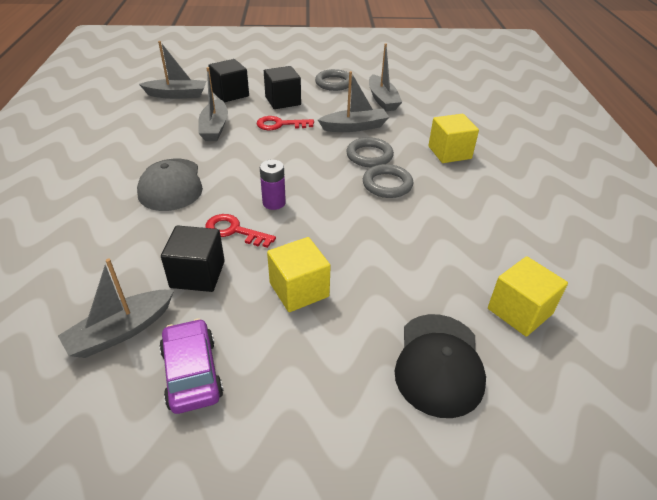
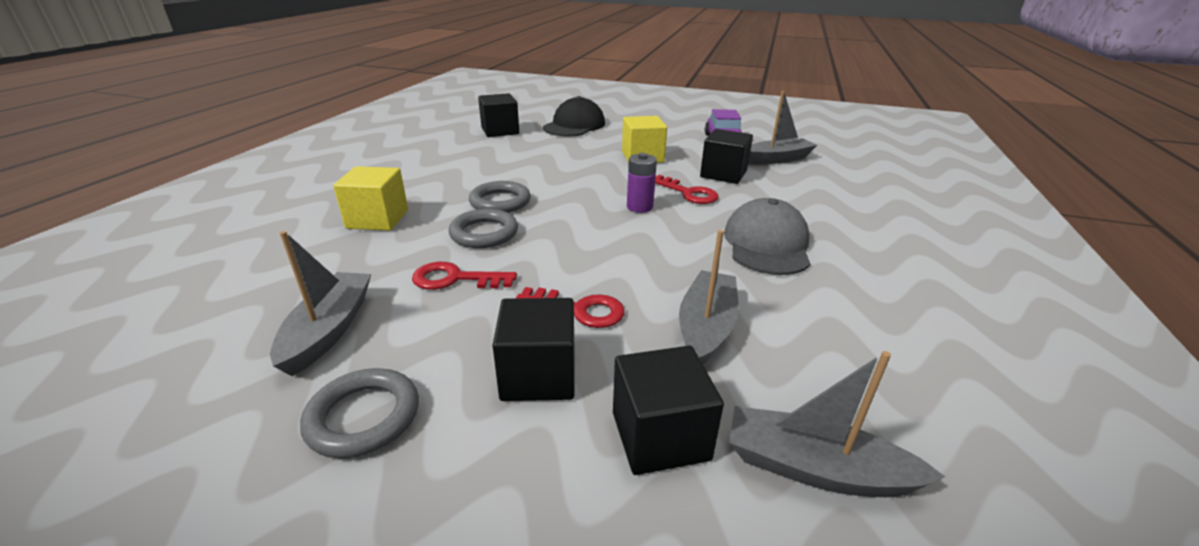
camera: 160 degrees left, 10 degrees down
grey boat [318,71,389,132] -> red key [412,262,517,290]
yellow cube [488,256,568,336] -> black cube [478,93,519,137]

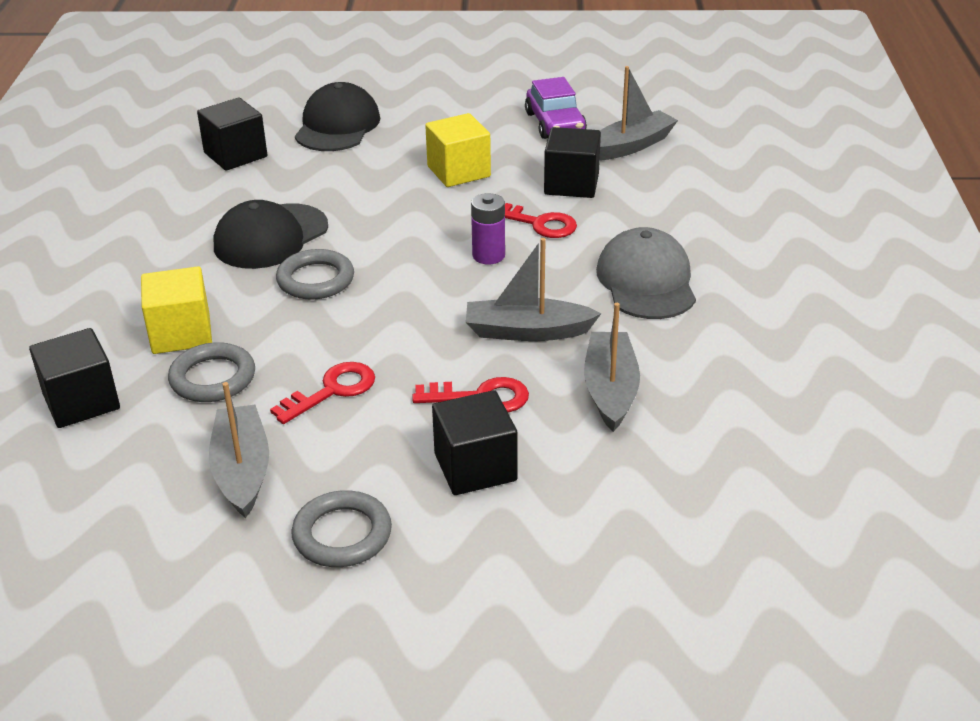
camera: 15 degrees left, 5 degrees up
red key [412,262,517,290] -> red key turned 150 degrees clockwise [270,362,375,424]
grey ring [448,209,518,248] -> grey ring moved to [168,342,255,402]
black cube [613,346,724,475] -> black cube moved to [29,328,120,428]
grey boat [729,351,945,497] -> grey boat moved to [466,238,602,341]
none -> black cap [214,200,328,269]

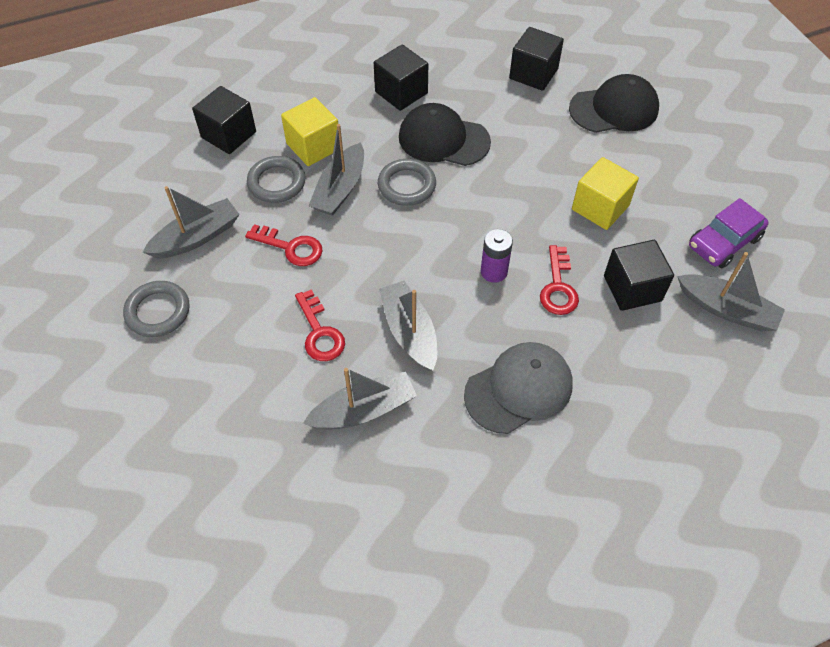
camera: 65 degrees right, 20 degrees up
black cube [432,390,517,495] -> black cube moved to [374,44,428,111]
none -> grey boat [309,124,364,216]

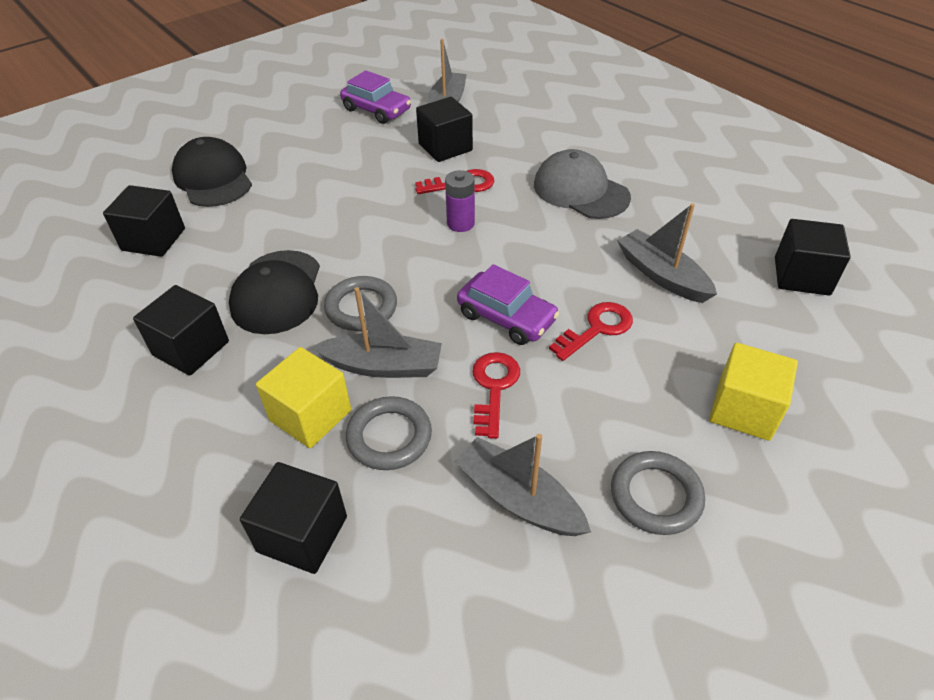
camera: 105 degrees left, 10 degrees down
grey boat [379,281,437,371] -> none
yellow cube [572,157,639,230] -> yellow cube moved to [709,343,798,441]
none -> purple car [457,264,559,345]
none -> black cube [775,219,851,295]

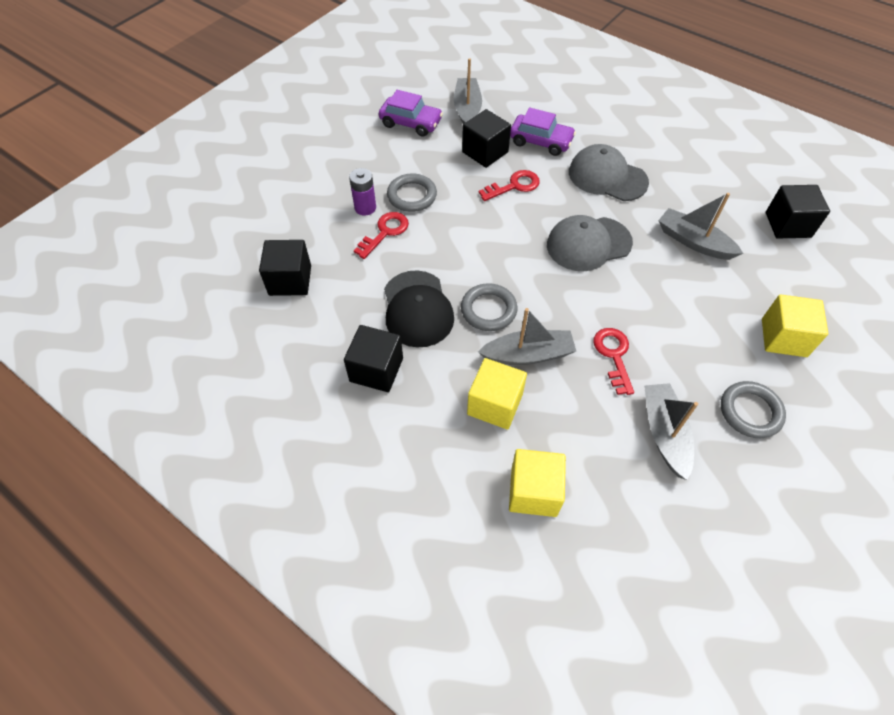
camera: 15 degrees left, 10 degrees up
black cap [172,137,252,207] -> none
black cube [240,462,347,574] -> yellow cube [509,449,566,517]
grey ring [346,396,432,470] -> grey ring moved to [387,173,437,212]
purple battery [445,170,475,232] -> purple battery moved to [349,168,376,216]
grey boat [454,434,591,536] -> grey boat turned 60 degrees clockwise [644,383,698,480]
purple car [457,264,559,345] -> purple car moved to [510,108,576,156]
red key [549,302,633,361] -> red key moved to [354,212,409,259]
none -> grey cap [547,215,633,272]

